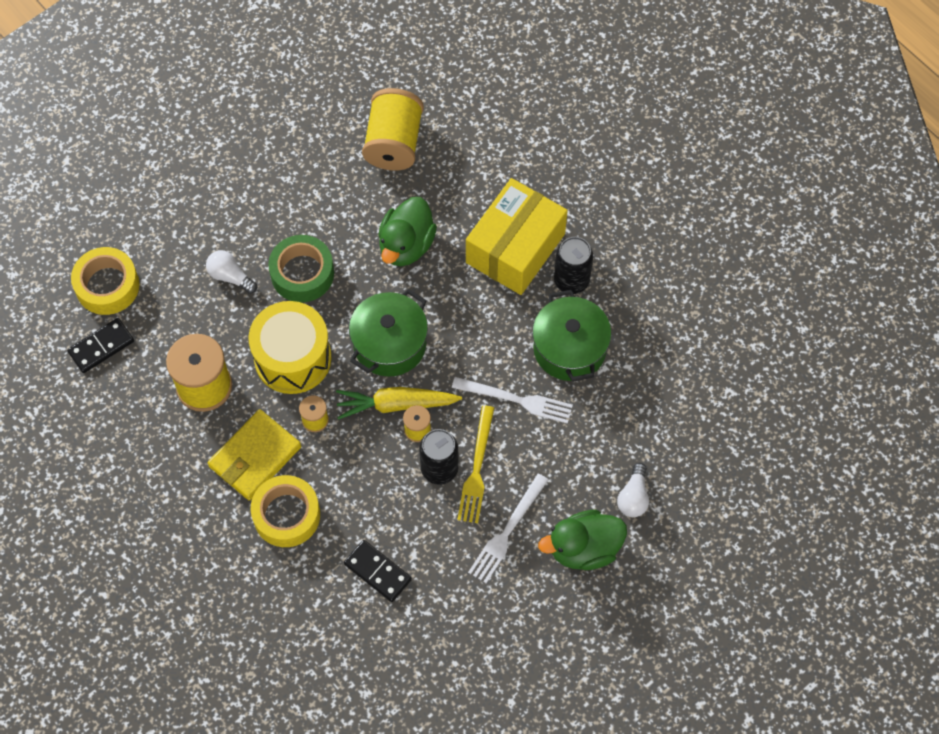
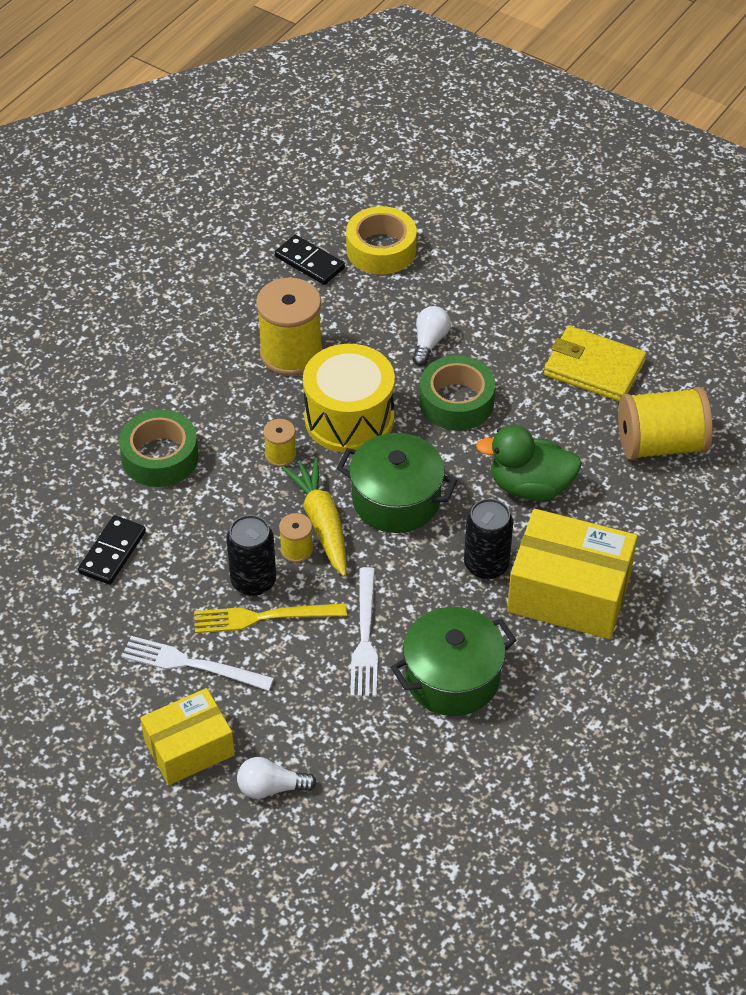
camera: 75 degrees right, 15 degrees down
yellow wallet [208,409,301,501] -> yellow wallet moved to [544,326,646,401]
yellow tape [250,475,320,547] -> green tape [119,410,199,487]
green duck [538,510,627,570] -> yellow box [140,688,235,785]
black can [554,237,593,294] -> black can moved to [464,498,513,580]

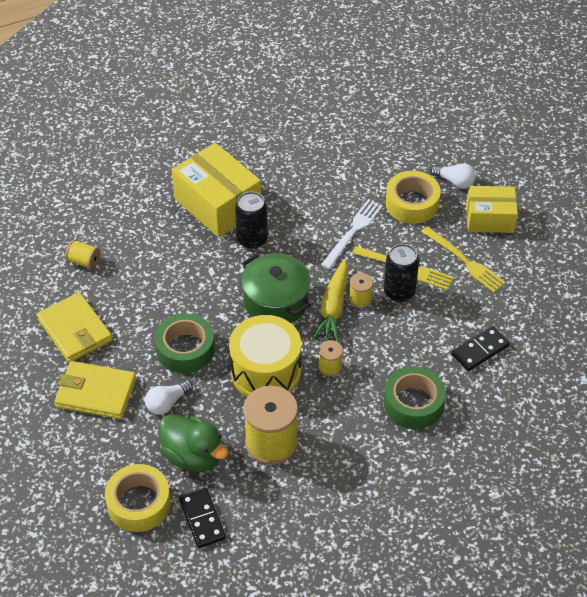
camera: 150 degrees left, 0 degrees up
white fork [122,636,274,691] -> yellow fork [421,226,506,292]
green pot [391,607,516,716] -> none
green duck [476,425,582,501] -> green duck moved to [158,414,228,472]
yellow spool [618,387,713,460] -> yellow spool [65,240,100,269], size x0.48
none -> yellow wallet [55,361,136,419]
none -> yellow tape [386,171,441,224]

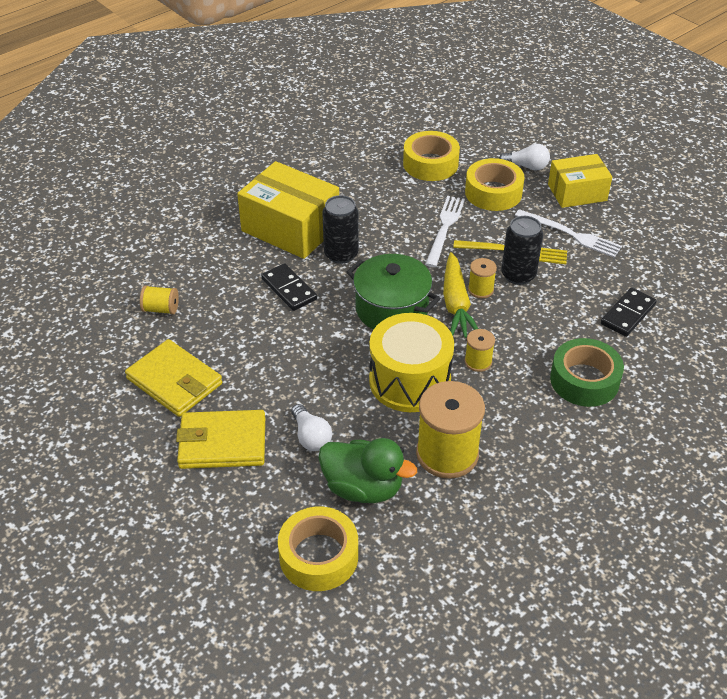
camera: 15 degrees left, 5 degrees down
white light bulb [145,380,193,415] -> white light bulb turned 60 degrees counterclockwise [292,404,332,451]
green tape [155,313,215,374] -> none
black domino [179,488,226,548] -> black domino moved to [261,263,317,311]
yellow fork [421,226,506,292] -> white fork [515,209,622,258]
none -> yellow tape [403,131,460,181]

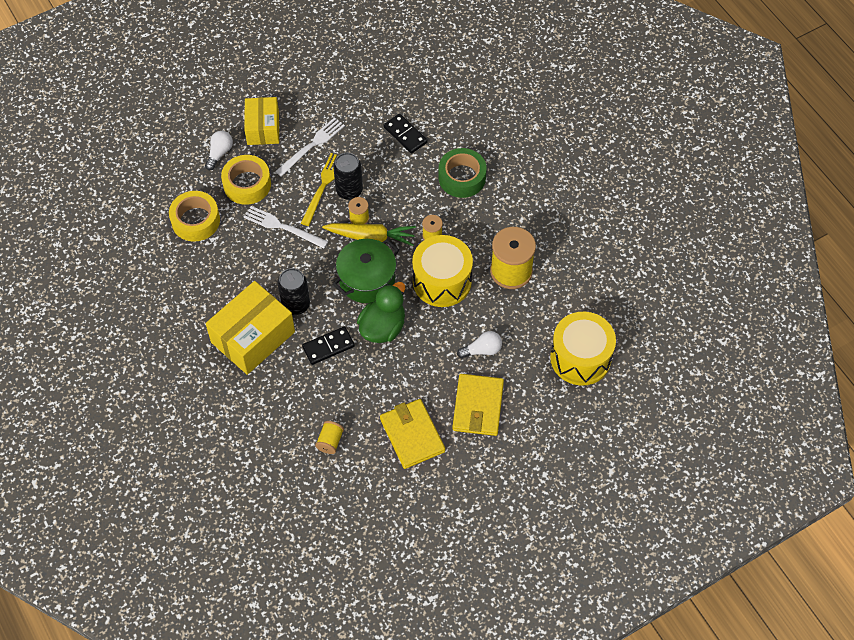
camera: 80 degrees left, 15 degrees up
yellow wallet [125,339,222,417] -> yellow wallet turned 75 degrees counterclockwise [380,399,445,469]
yellow tape [278,506,358,591] -> yellow drum [550,312,616,386]
green duck [318,438,417,503] -> green duck moved to [357,282,405,343]

